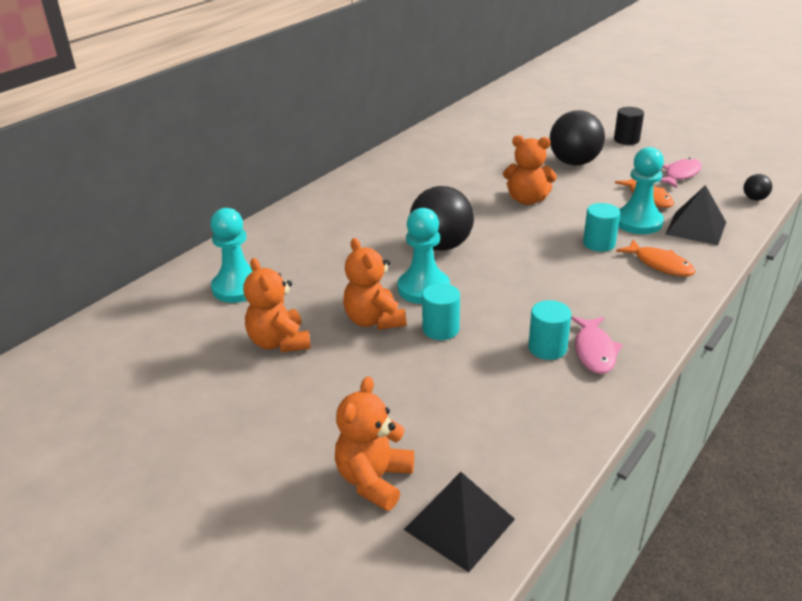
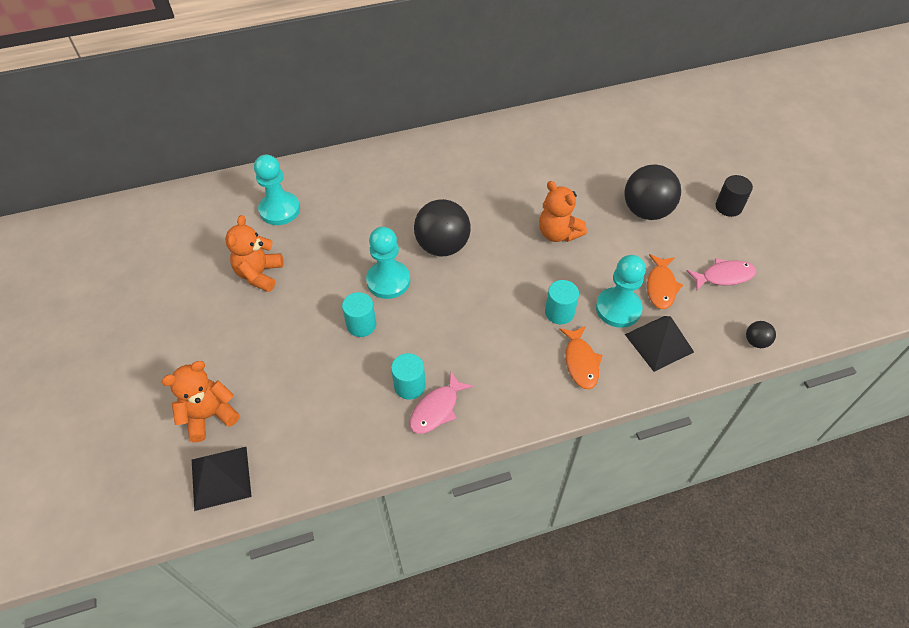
camera: 35 degrees right, 20 degrees up
orange teddy bear [343,238,406,330] -> none

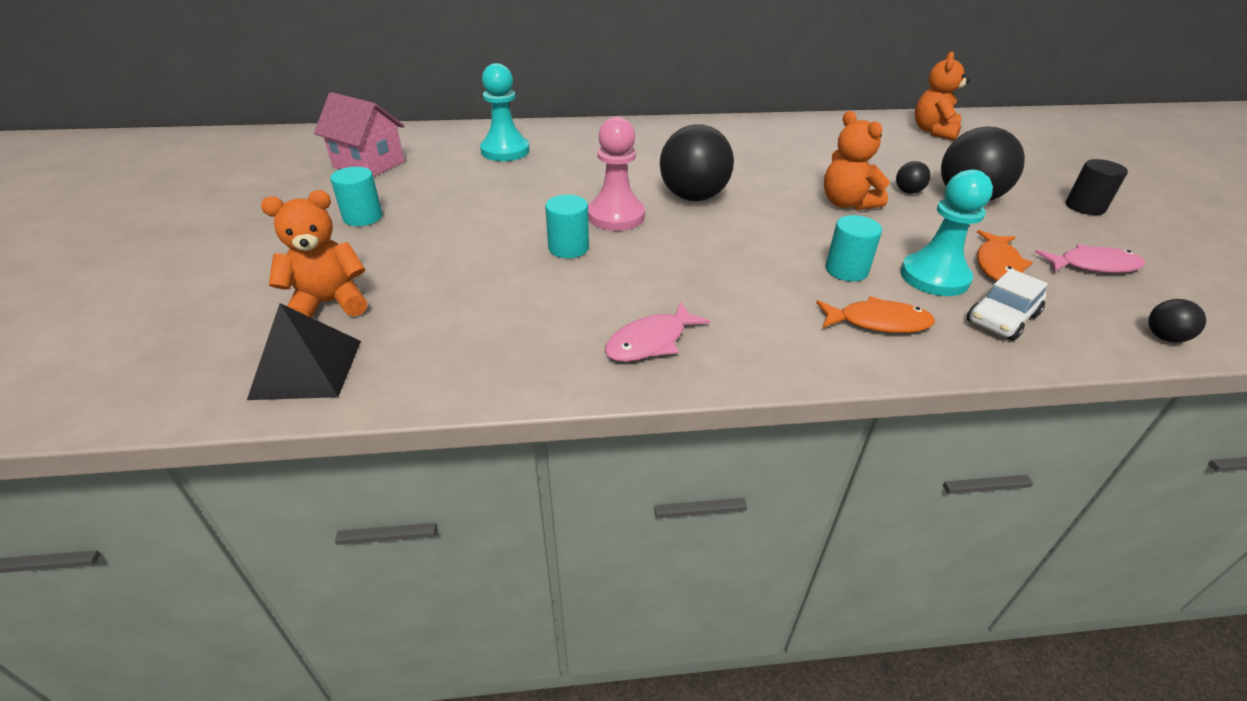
camera: 10 degrees right, 15 degrees down
orange teddy bear [225,215,283,292] -> orange teddy bear moved to [915,51,970,140]
turquoise pawn [366,227,410,299] -> pink pawn [588,117,645,231]
turquoise cylinder [391,353,426,400] -> turquoise cylinder moved to [330,167,383,226]
orange fish [559,326,603,389] -> orange fish turned 90 degrees counterclockwise [816,296,935,333]
black pyramid [625,316,694,372] -> white car [967,269,1048,341]
none -> pink house [314,92,405,177]
none -> black ball [896,161,931,194]

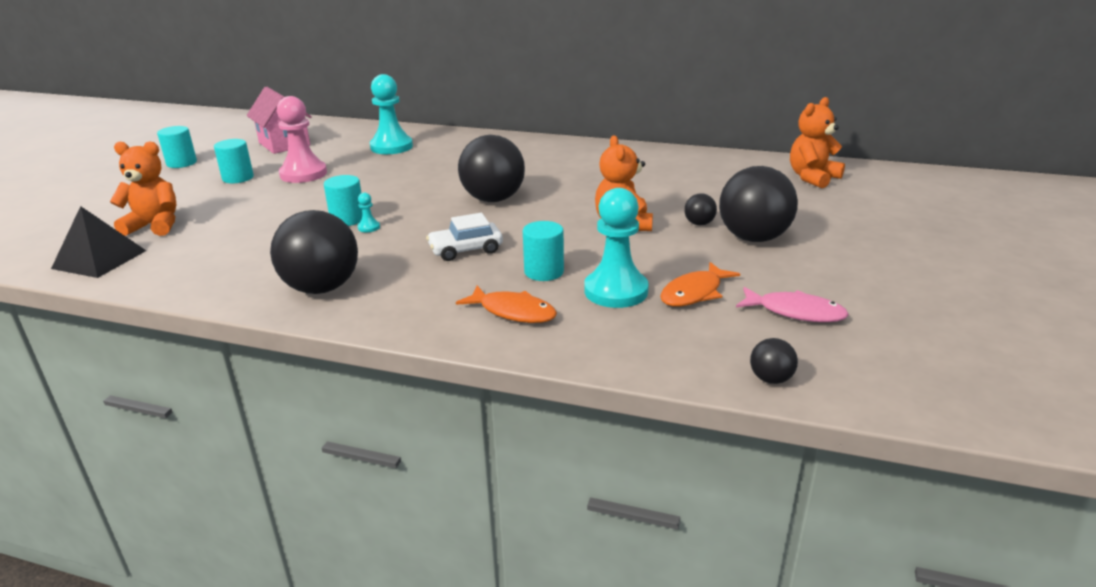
camera: 25 degrees right, 10 degrees down
pink pawn [588,117,645,231] -> pink pawn moved to [277,96,327,183]
pink fish [605,301,710,362] -> black ball [270,210,358,294]
white car [967,269,1048,341] -> white car moved to [426,213,503,261]
black cylinder [1066,159,1128,215] -> none
none -> turquoise cylinder [157,126,197,168]
none -> turquoise pawn [358,193,380,232]

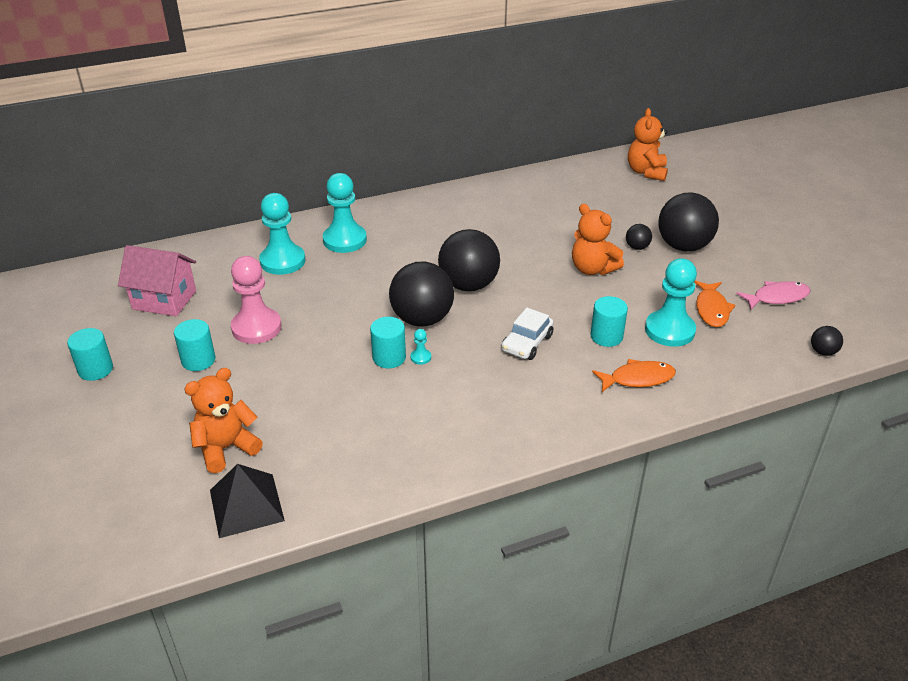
camera: 40 degrees left, 10 degrees up
black ball [270,210,358,294] -> black ball moved to [389,262,454,327]
none -> turquoise pawn [323,173,367,253]

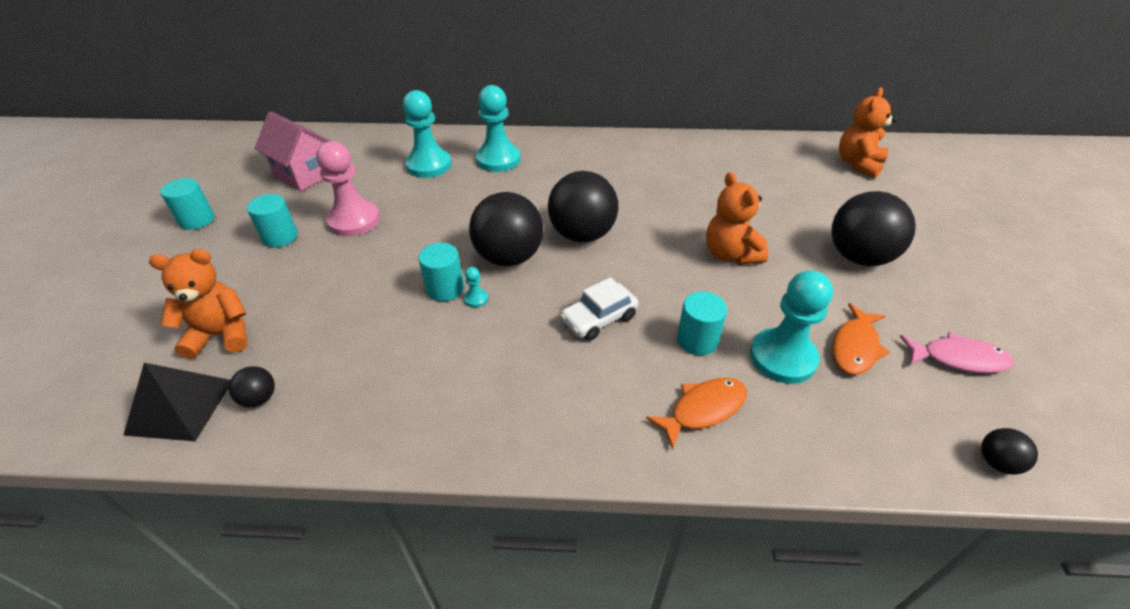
camera: 25 degrees right, 5 degrees up
orange fish [592,359,676,392] -> orange fish turned 45 degrees counterclockwise [646,378,747,450]
black ball [626,224,652,250] -> black ball moved to [228,366,275,407]

